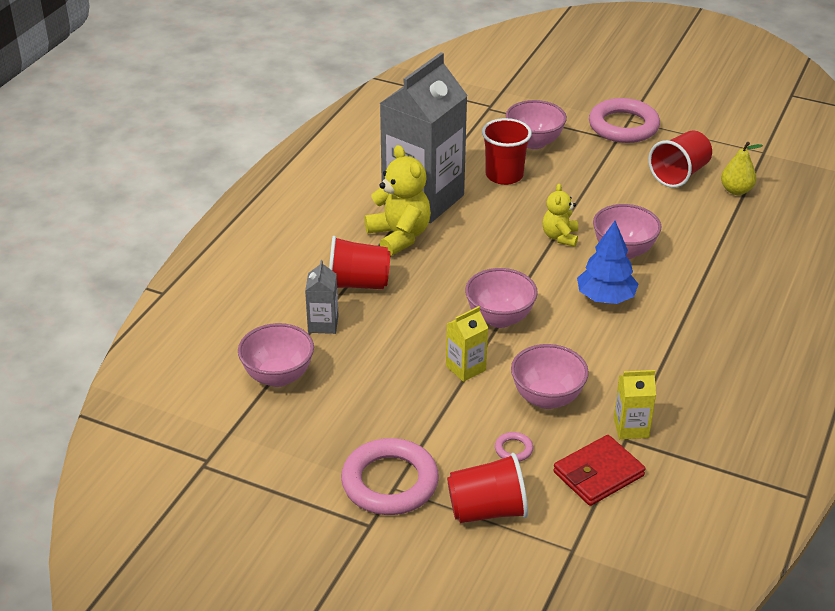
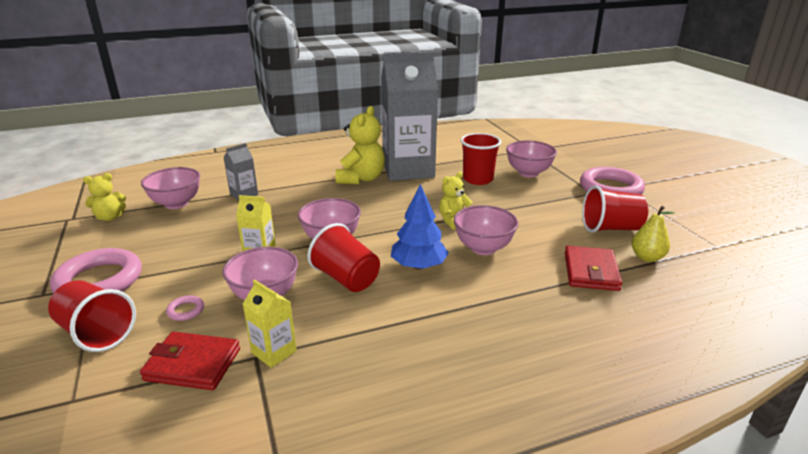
camera: 45 degrees right, 10 degrees down
red cup [329,236,391,289] -> red cup moved to [307,223,380,292]
none -> yellow teddy bear [83,173,126,221]
none -> red wallet [565,246,622,291]

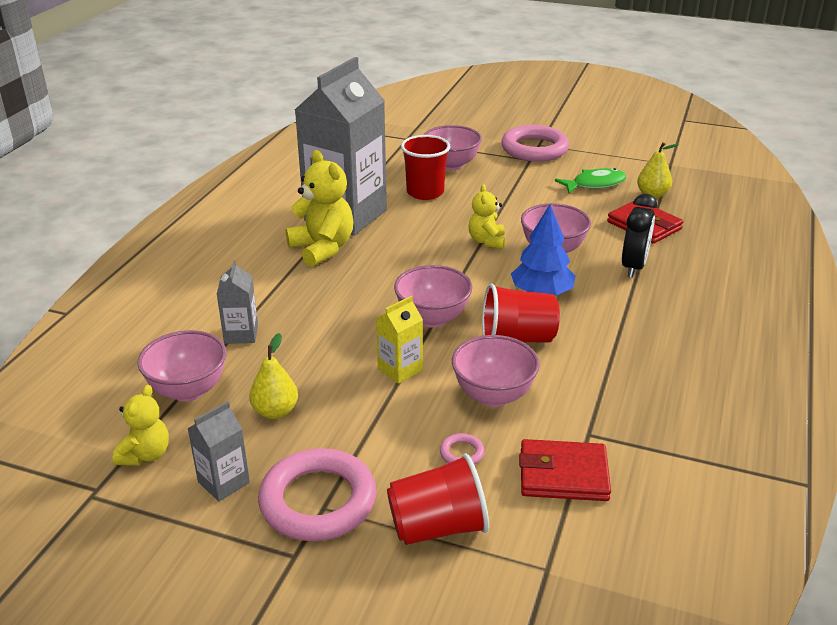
camera: 50 degrees left, 5 degrees up
red wallet [140,332,240,390] -> red wallet turned 45 degrees clockwise [519,439,611,501]
yellow carton [243,279,297,368] -> none
red cup [582,186,648,233] -> green fish [555,168,627,193]
none -> grey carton [187,401,250,501]
none -> yellow pear [249,333,298,419]
none -> black clock [622,194,657,278]

